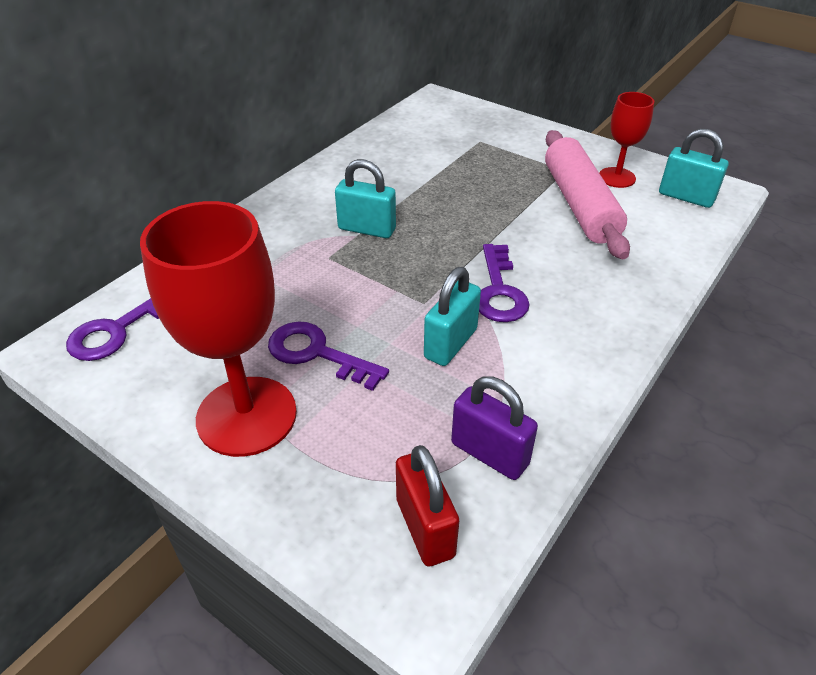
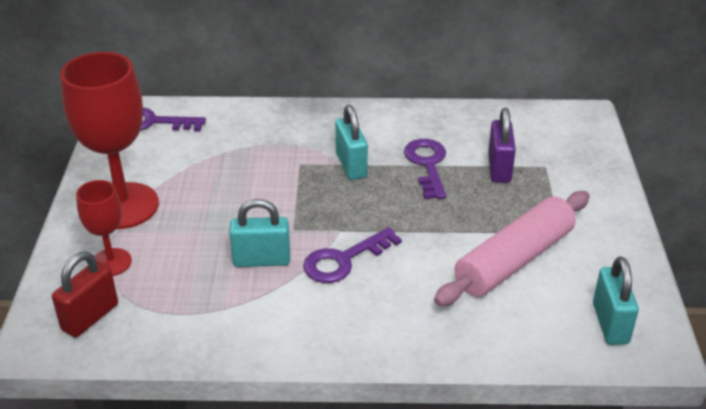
camera: 55 degrees right, 5 degrees down
purple key [268,322,389,391] -> purple key moved to [404,139,446,199]
purple padlock [451,377,538,480] -> purple padlock moved to [488,108,516,183]
red goblet [599,92,654,188] -> red goblet moved to [76,180,132,276]

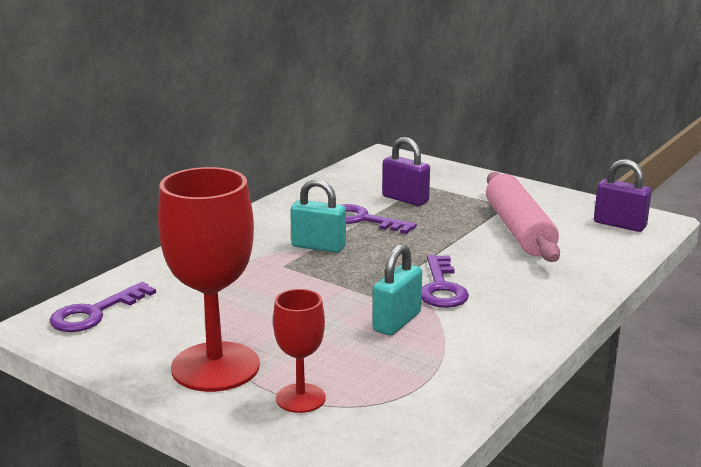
camera: 55 degrees left, 15 degrees down
red padlock [52,251,118,337] -> none
turquoise padlock [593,256,639,345] -> purple padlock [594,159,652,232]

